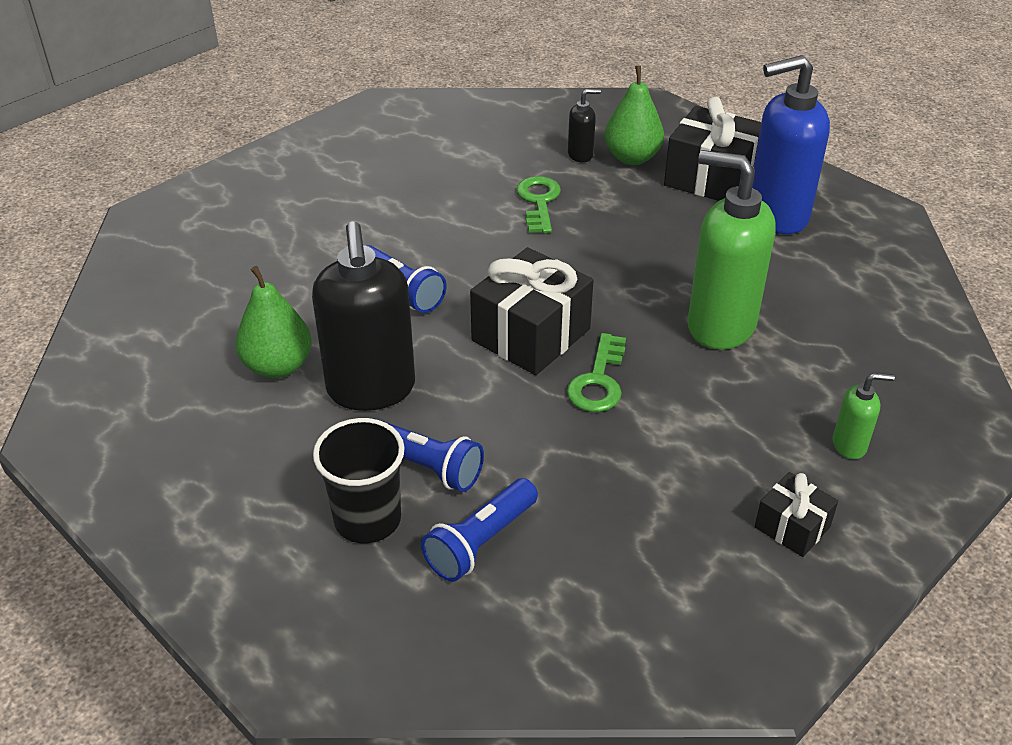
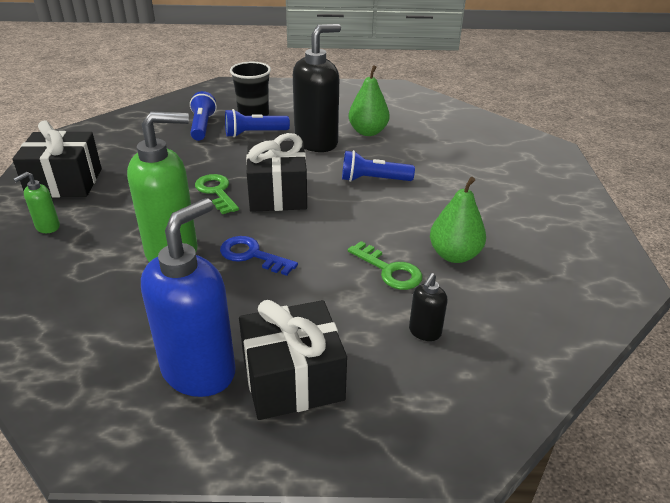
camera: 135 degrees right, 5 degrees down
black soap dispenser [312,221,415,411] -> black soap dispenser turned 105 degrees clockwise [293,24,341,152]
green pear [604,66,664,165] -> green pear moved to [430,177,486,263]
black gift [755,472,838,557] -> black gift [12,120,102,198], size x1.88
none -> blue key [220,236,298,276]

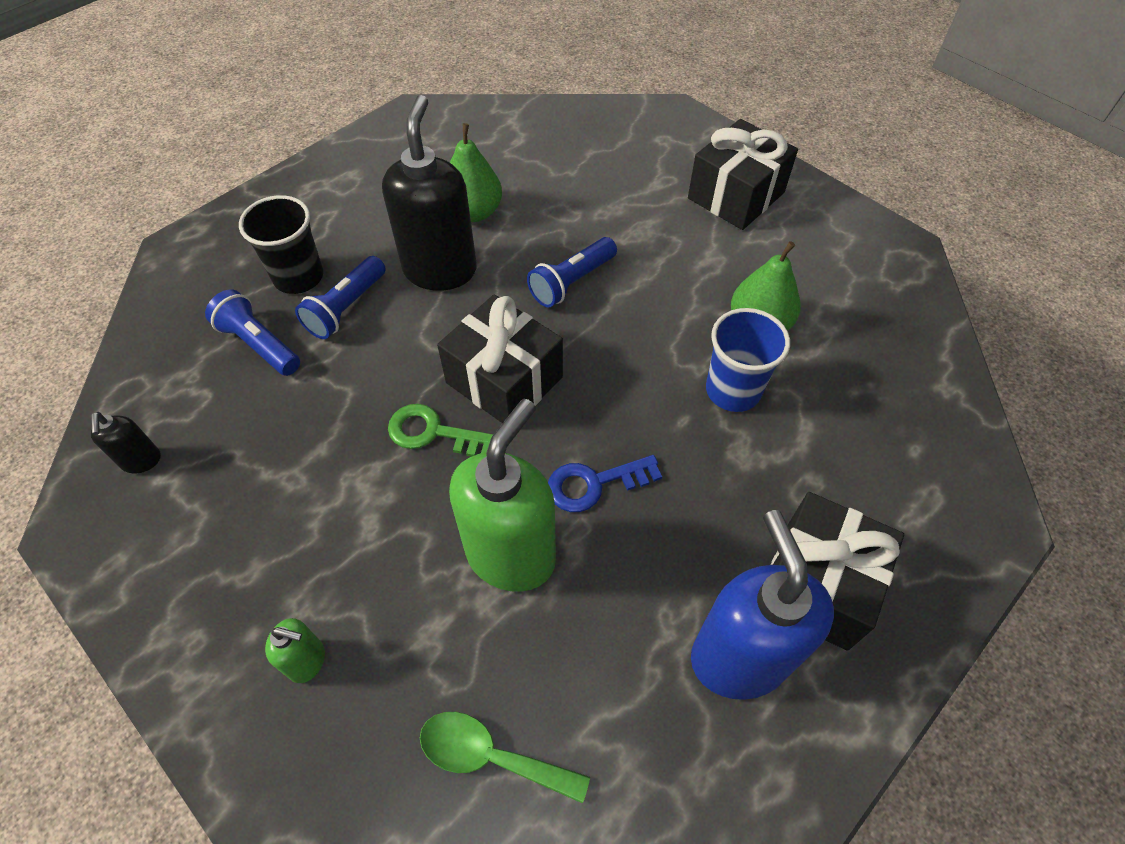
camera: 45 degrees left, 20 degrees up
black gift [12,120,102,198] -> black gift moved to [688,119,798,230]
green soap dispenser [13,172,60,233] -> green soap dispenser turned 75 degrees counterclockwise [265,618,325,683]
green key [348,241,423,290] -> blue cup [706,308,790,412]
black soap dispenser [409,273,448,341] -> black soap dispenser moved to [91,412,161,474]
none -> green spoon [420,712,590,803]

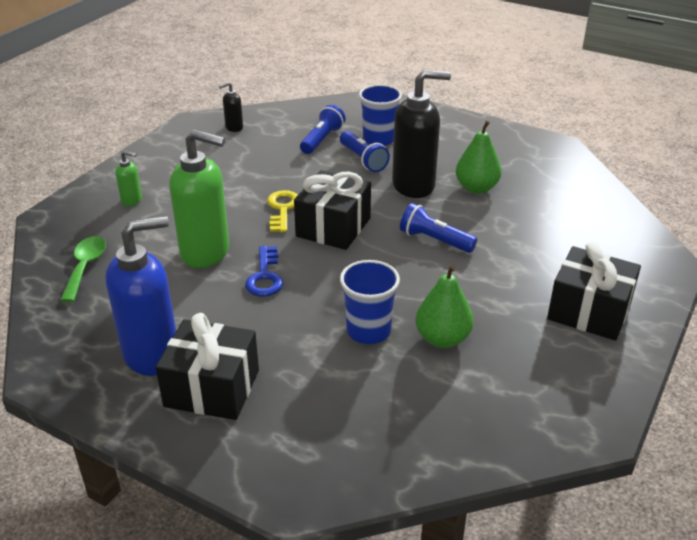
camera: 75 degrees right, 20 degrees down
black cup [239,195,323,294] -> blue cup [359,84,402,146]
green soap dispenser [265,618,325,683] -> green soap dispenser turned 75 degrees counterclockwise [116,151,142,206]
blue flashlight [295,256,386,339] -> blue flashlight turned 135 degrees counterclockwise [340,131,390,172]
green key [388,404,494,457] -> yellow key [267,190,298,232]
blue key [548,455,662,512] -> blue key turned 150 degrees counterclockwise [245,246,283,297]

